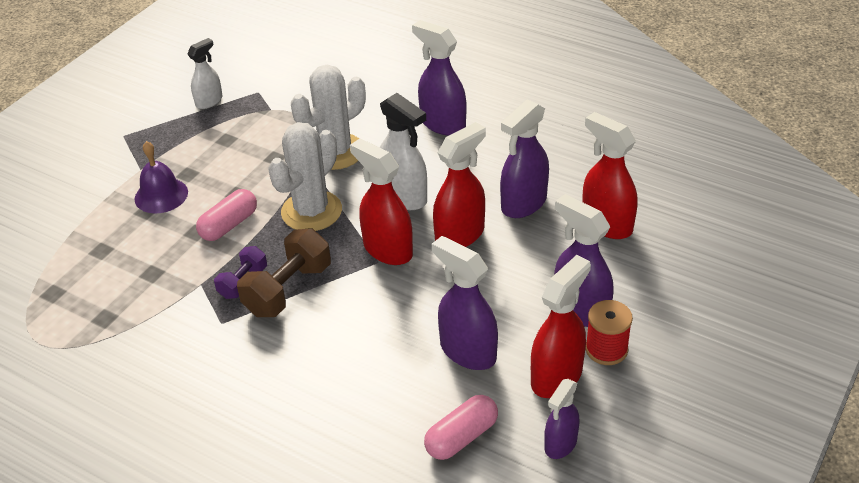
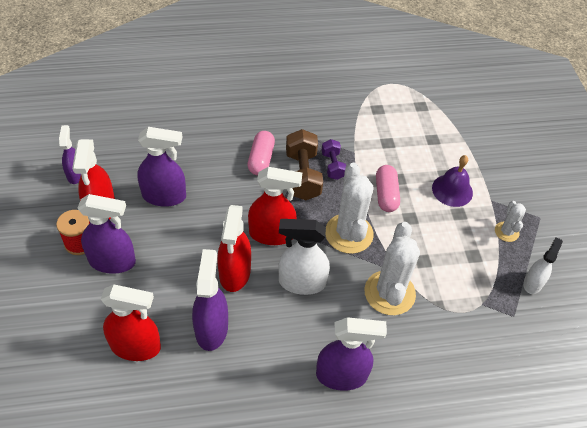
camera: 135 degrees right, 10 degrees up
white spray bottle [187,38,222,109] -> white spray bottle turned 150 degrees counterclockwise [523,237,563,294]
pink capsule [424,395,498,460] -> pink capsule moved to [247,131,275,175]
none -> white cactus [495,201,526,242]

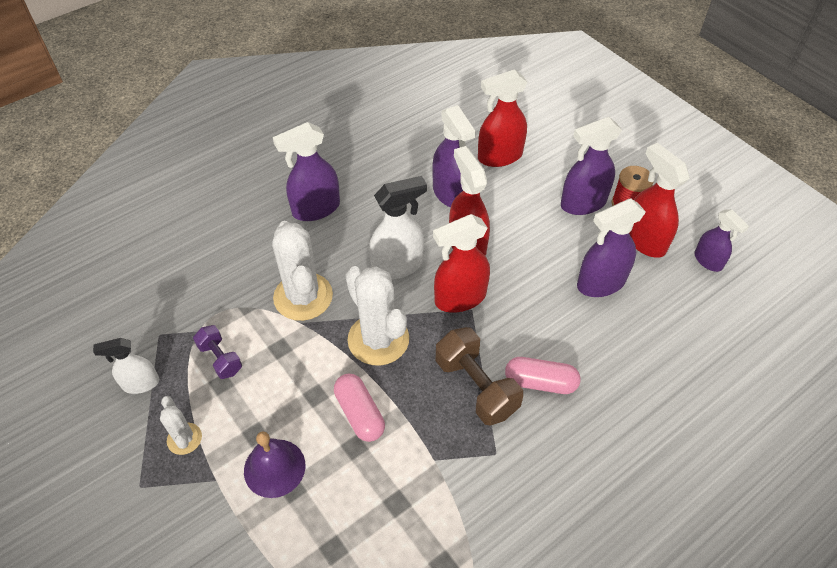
camera: 155 degrees right, 0 degrees up
pink capsule [247,131,275,175] -> pink capsule turned 60 degrees counterclockwise [505,357,581,394]
purple dumbbell [321,139,346,180] -> purple dumbbell moved to [193,325,242,379]
white spray bottle [523,237,563,294] -> white spray bottle turned 75 degrees clockwise [93,338,159,394]

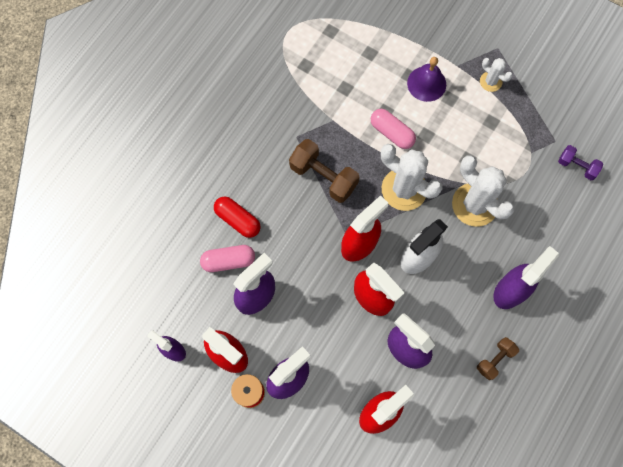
camera: 160 degrees right, 20 degrees up
white spray bottle [93,338,159,394] -> none
purple dumbbell [193,325,242,379] -> purple dumbbell moved to [558,145,603,180]
pink capsule [505,357,581,394] -> pink capsule moved to [200,245,255,272]
none -> red capsule [214,196,261,238]
none -> brown dumbbell [477,337,519,380]

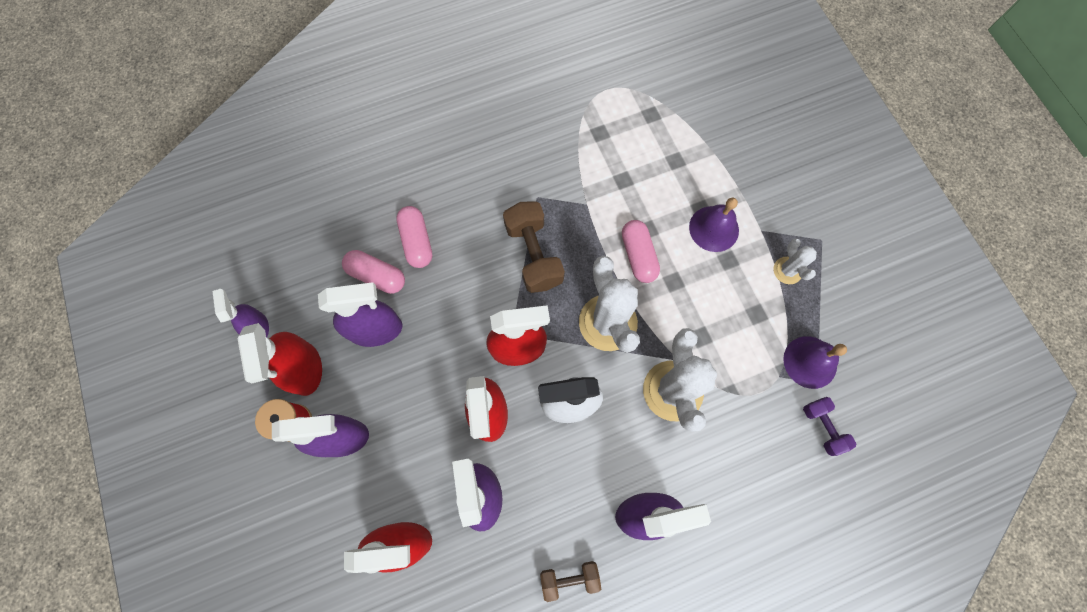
camera: 35 degrees right, 0 degrees up
red capsule [214,196,261,238] -> pink capsule [396,206,432,268]
none -> purple bell [783,336,847,389]

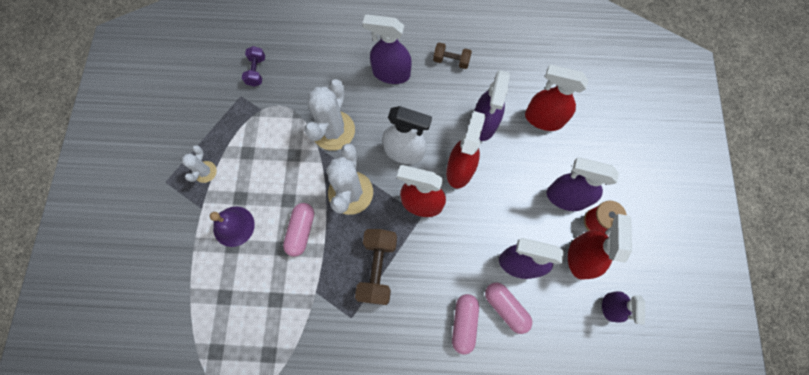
camera: 155 degrees left, 0 degrees up
purple bell [783,336,847,389] -> none

